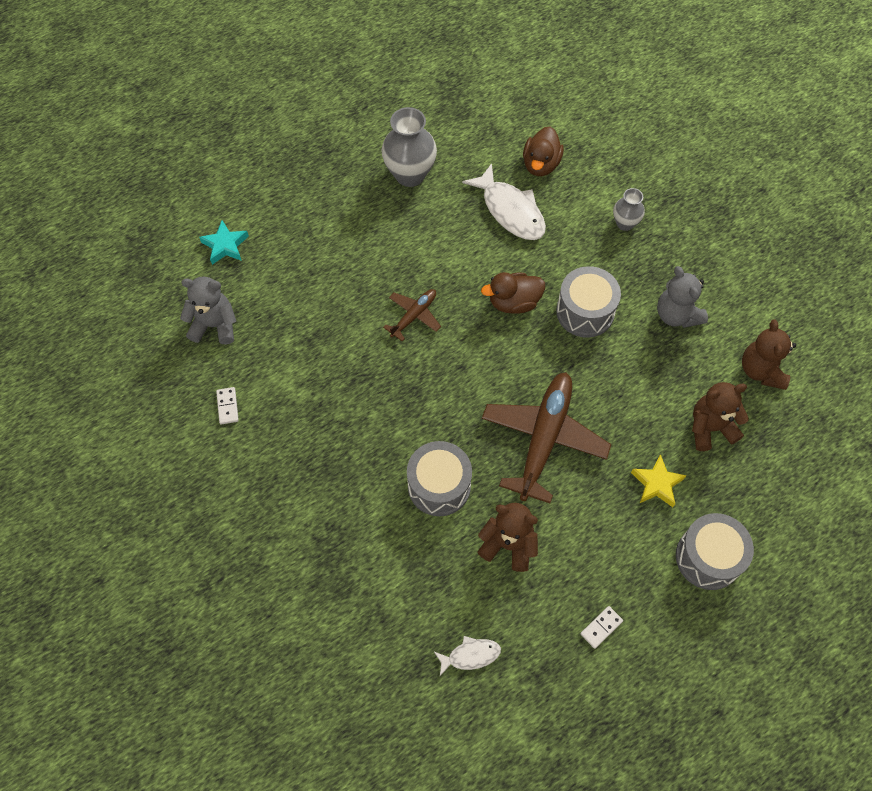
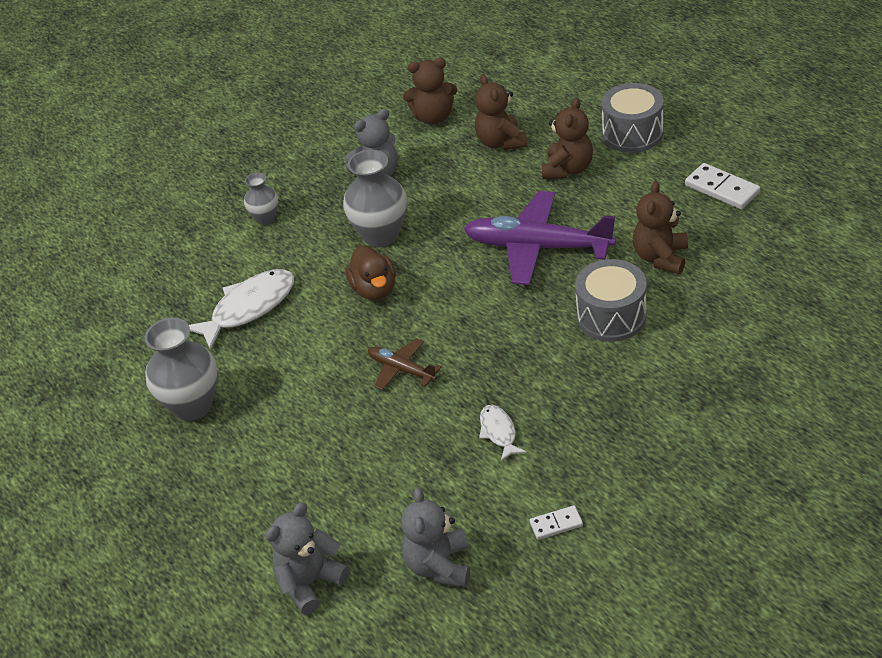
camera: 90 degrees left, 20 degrees down
turquoise star [199,220,249,265] -> grey teddy bear [265,503,350,615]
white fish [434,636,501,676] -> white fish moved to [479,405,527,461]
brown plane [482,372,612,503] -> purple plane [464,191,616,285]
brown duck [523,126,564,176] -> none
grey drum [556,266,621,338] -> grey vase [343,150,407,247]
white domino [580,606,623,649] -> white domino [685,163,760,209], size x1.73
yellow star [631,454,687,507] -> brown teddy bear [542,98,593,179]

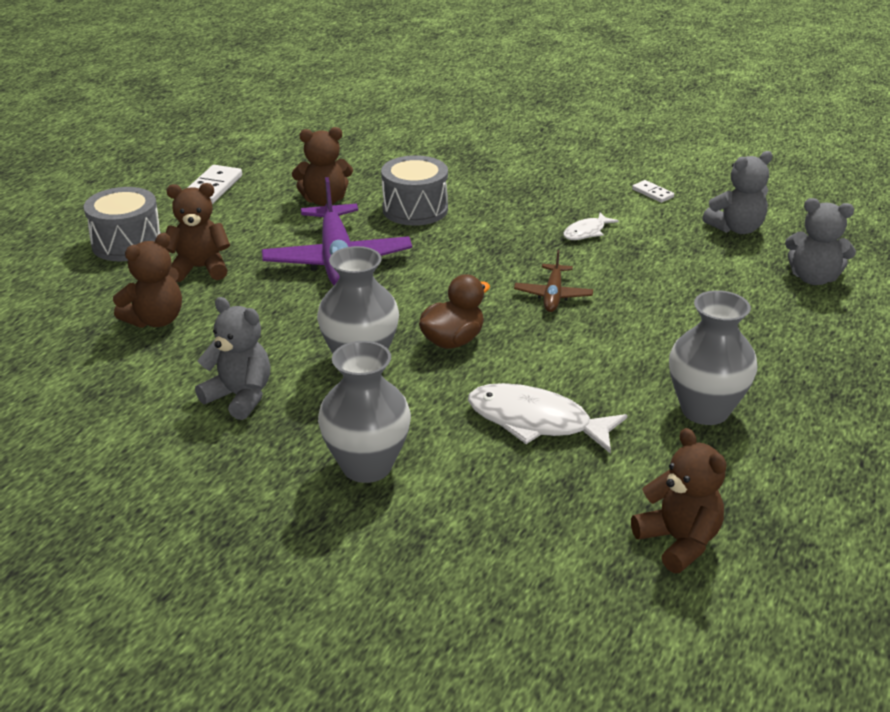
camera: 120 degrees left, 10 degrees down
grey vase [244,172,278,225] -> grey vase [318,341,411,483], size x1.79
brown teddy bear [403,58,457,124] -> brown teddy bear moved to [631,428,727,573]

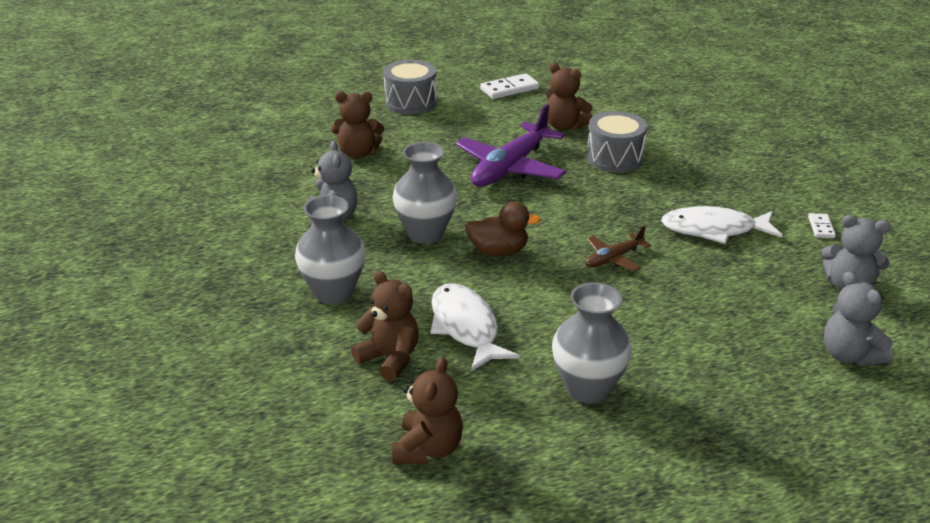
camera: 45 degrees right, 0 degrees up
brown teddy bear [166,183,230,282] -> brown teddy bear moved to [351,271,419,381]
white fish [563,212,619,240] -> white fish [661,206,783,244], size x1.88

